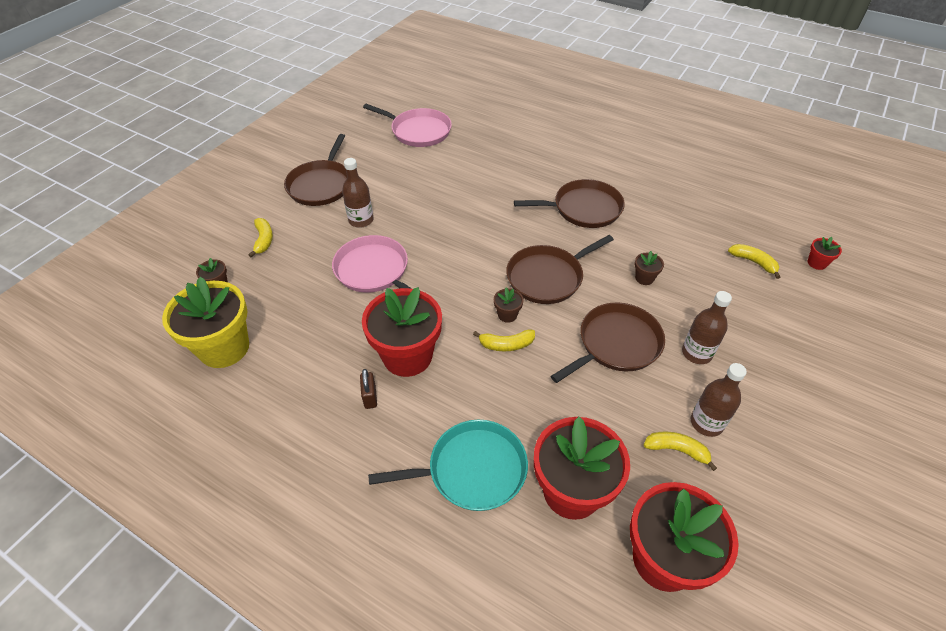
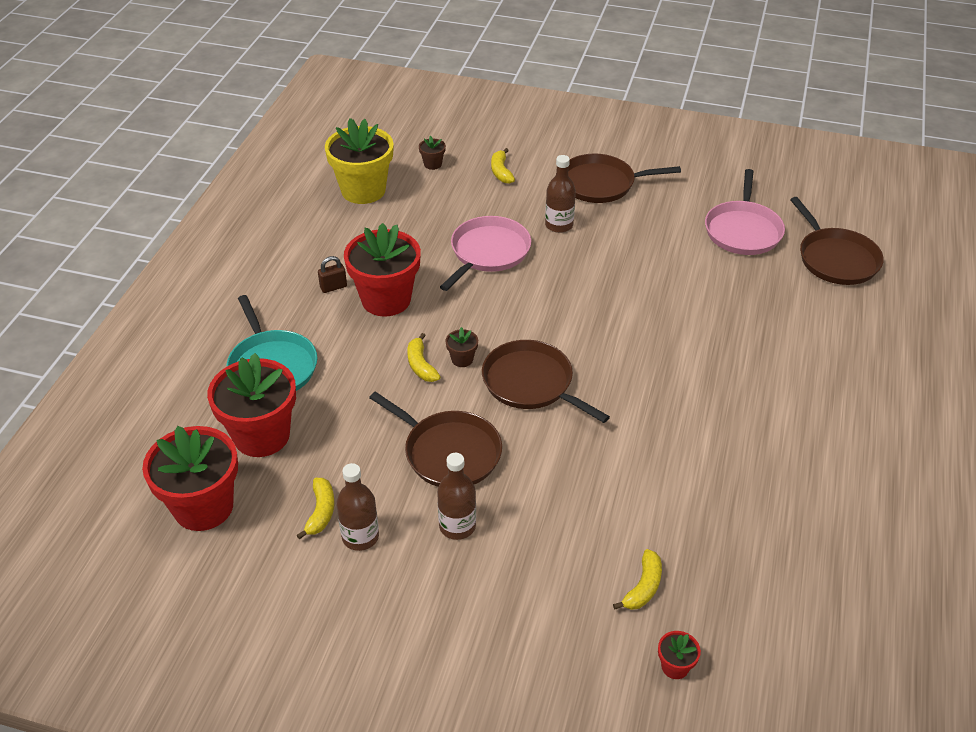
camera: 75 degrees right, 5 degrees down
yellow banana [248,218,273,257] -> yellow banana turned 105 degrees clockwise [491,148,515,184]
brown pan [514,179,625,228] -> brown pan moved to [790,197,884,285]
brown flower pot [635,251,664,285] -> none

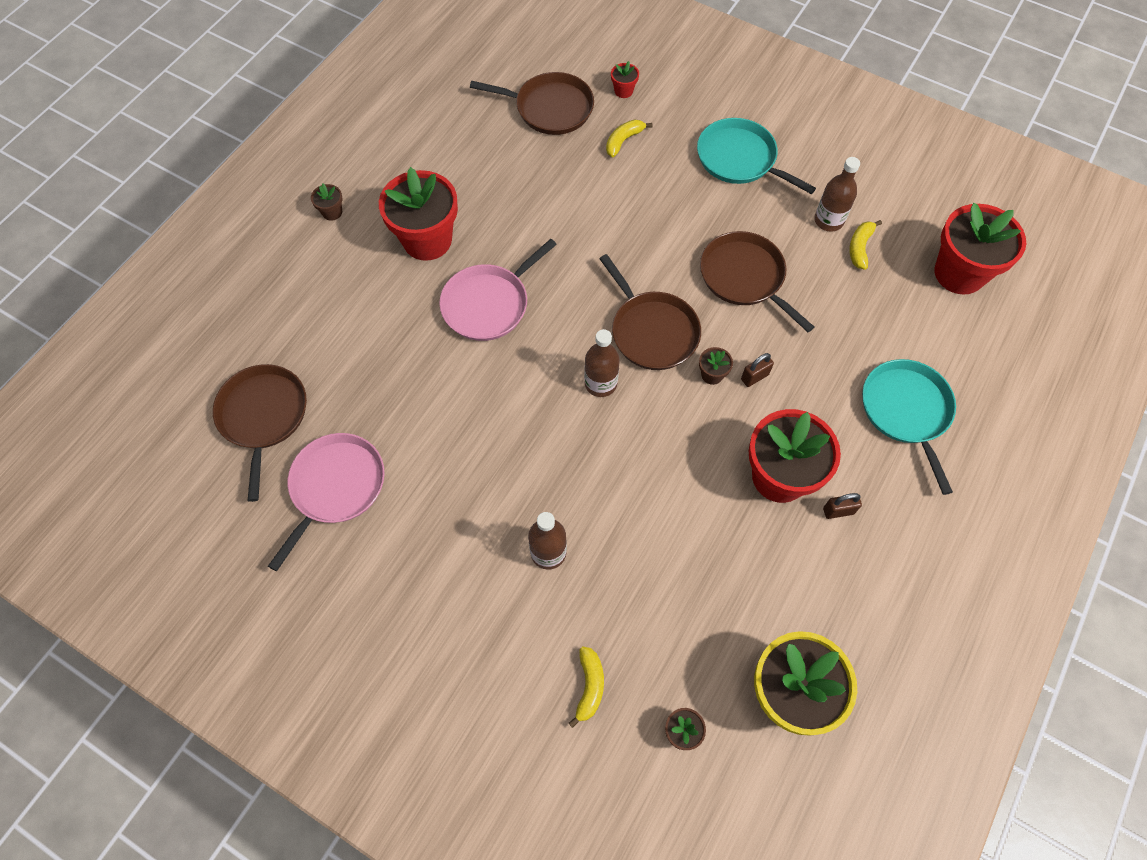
camera: 165 degrees left, 20 degrees up
red flower pot [207,353,296,457] -> red flower pot moved to [379,167,458,261]
yellow banana [407,333,441,382] -> brown padlock [741,353,774,387]
brown bottle [437,453,476,540] -> brown bottle moved to [584,329,620,397]
pink pan [440,216,531,291] -> pink pan moved to [439,239,557,341]
brown pan [568,154,681,203] -> brown pan moved to [470,72,594,135]
none -> brown flower pot [311,184,343,221]
none -> turquoise pan [697,118,816,194]

